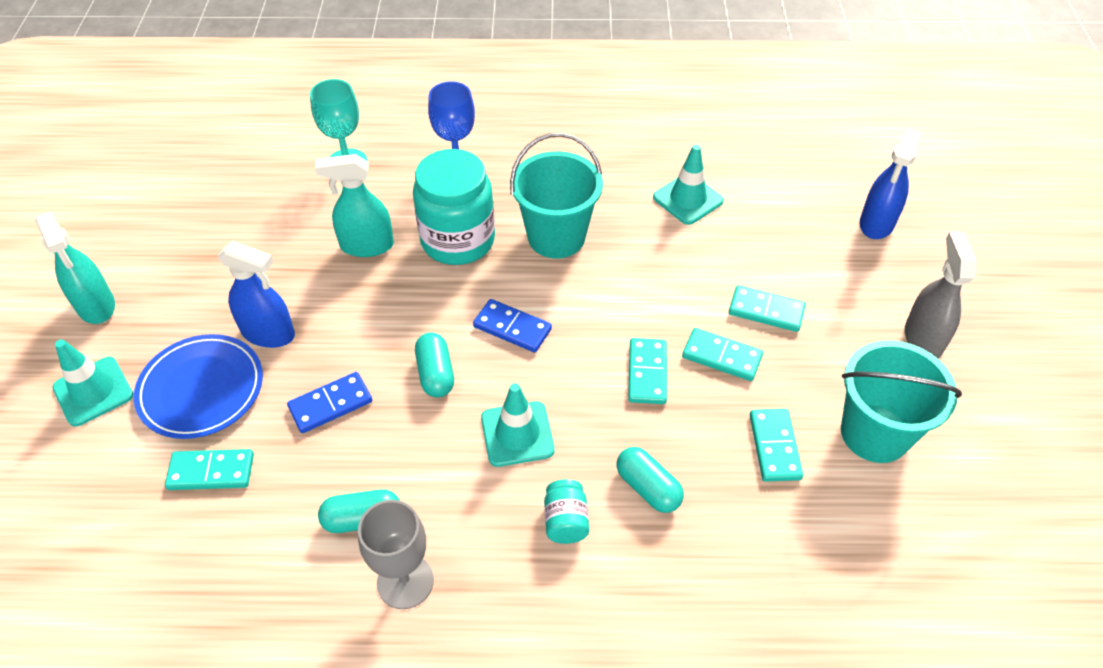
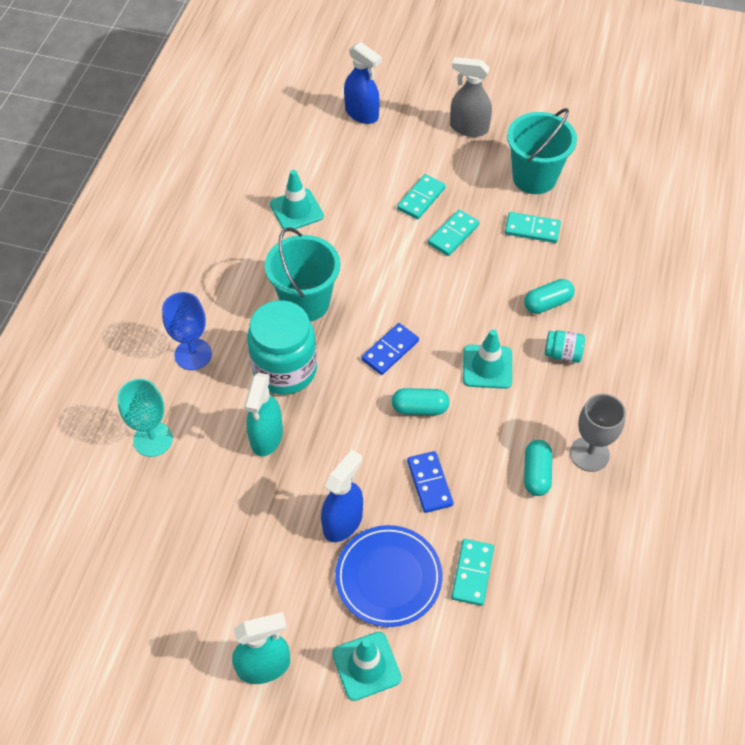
camera: 75 degrees left, 5 degrees up
turquoise domino [628,338,667,404] -> none

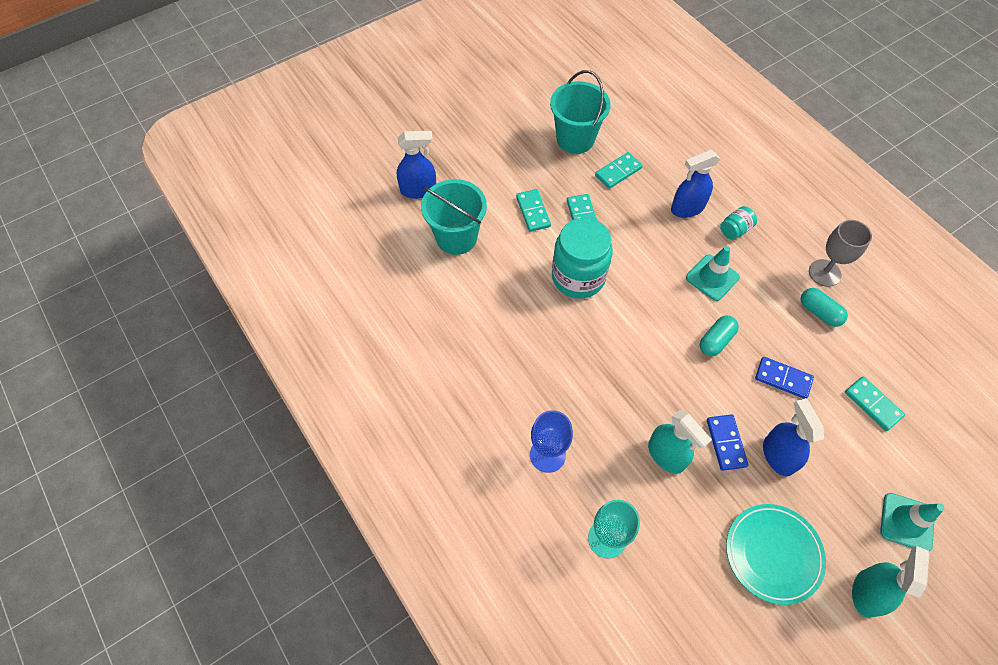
camera: 50 degrees left, 5 degrees up
turquoise jar [247,300,317,395] -> turquoise jar moved to [552,218,613,299]
turquoise bucket [265,228,340,322] -> turquoise bucket moved to [421,179,487,255]
turquoise traffic cone [270,170,324,229] -> none
blue plate [335,525,442,627] -> none
blue domino [361,323,419,375] -> blue domino moved to [707,414,748,471]
grey spray bottle [450,57,492,137] -> none
turquoise capsule [524,279,575,314] -> blue spray bottle [671,150,720,218]
none -> turquoise plate [726,504,826,605]

